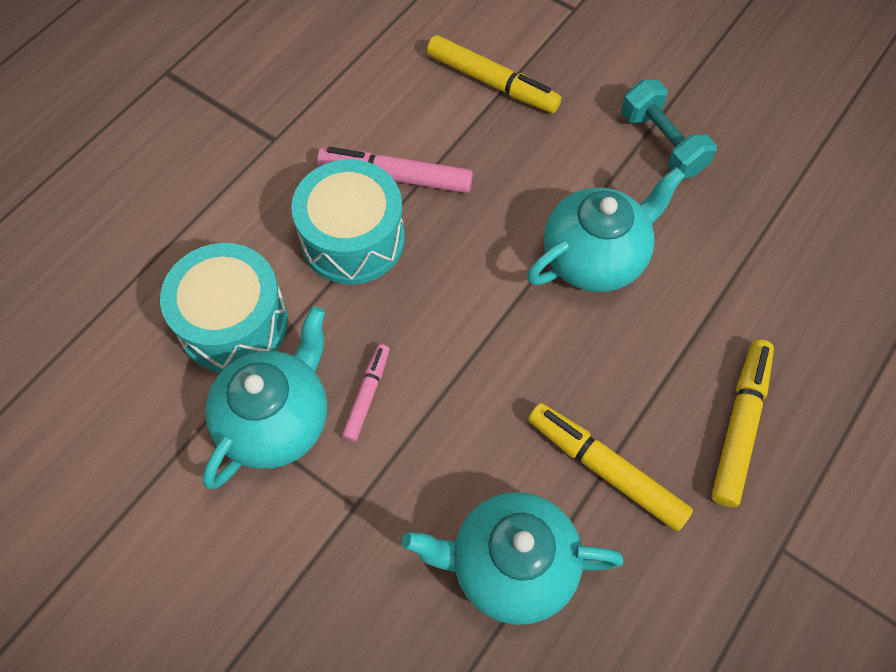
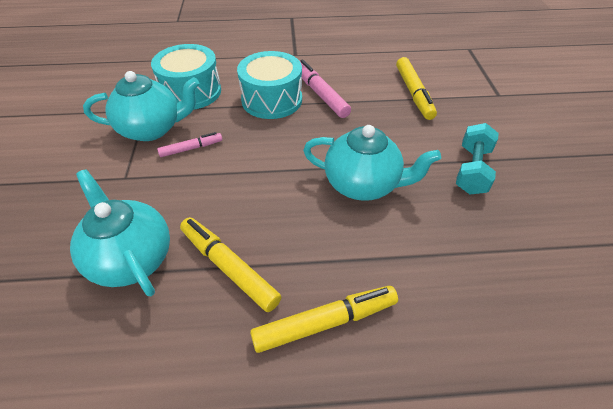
camera: 50 degrees right, 15 degrees down
yellow marker [528,403,693,531] -> yellow marker turned 45 degrees counterclockwise [180,217,281,312]

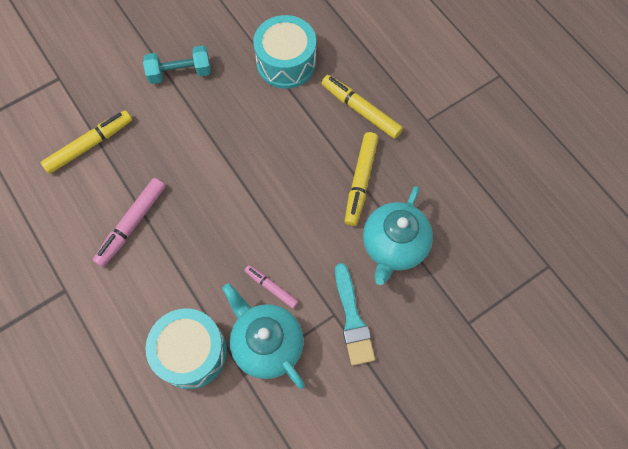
camera: 120 degrees left, 20 degrees up
turquoise drum [237,51,302,119] -> turquoise drum moved to [253,15,316,89]
turquoise teapot [303,125,441,201] -> none
none -> turquoise brush [335,263,375,366]

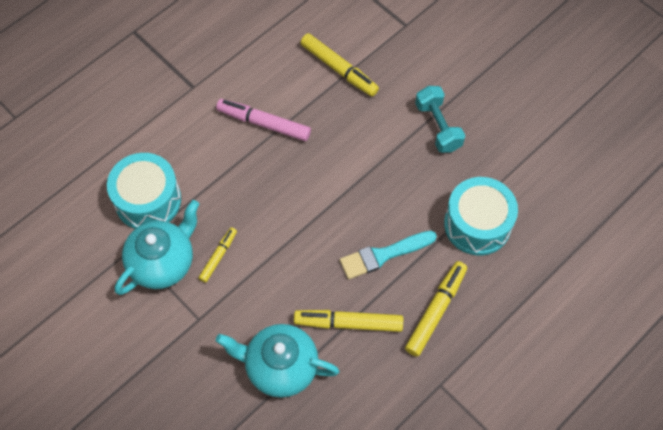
camera: 80 degrees right, 5 degrees down
pink marker [245,265,298,309] -> yellow marker [199,227,237,283]
turquoise brush [335,263,375,366] -> turquoise brush moved to [340,231,437,279]

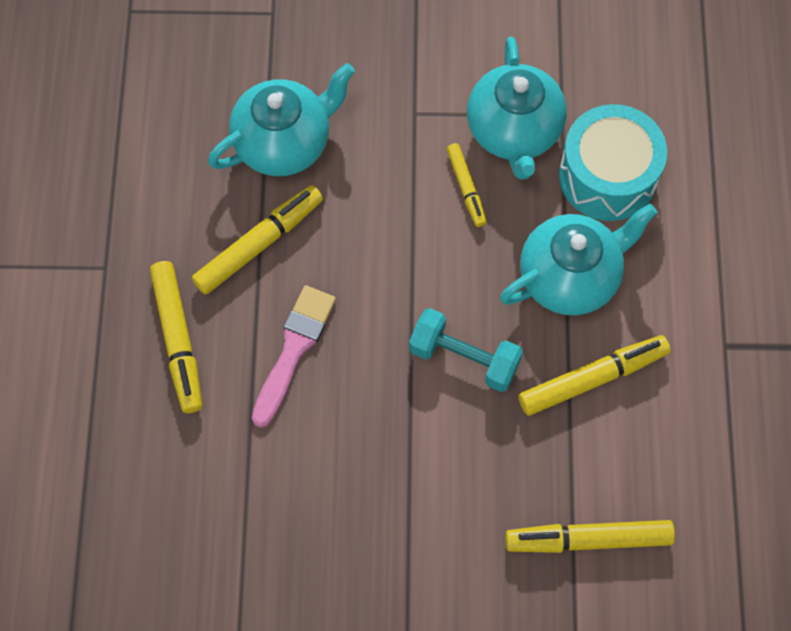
camera: 135 degrees right, 5 degrees up
pink marker [216,99,311,141] -> yellow marker [519,335,671,416]
turquoise brush [340,231,437,279] -> pink brush [252,285,336,428]
turquoise dumbbell [415,86,465,153] -> turquoise dumbbell moved to [409,308,523,392]
turquoise drum [444,177,518,255] -> none
none -> turquoise teapot [500,204,658,315]

